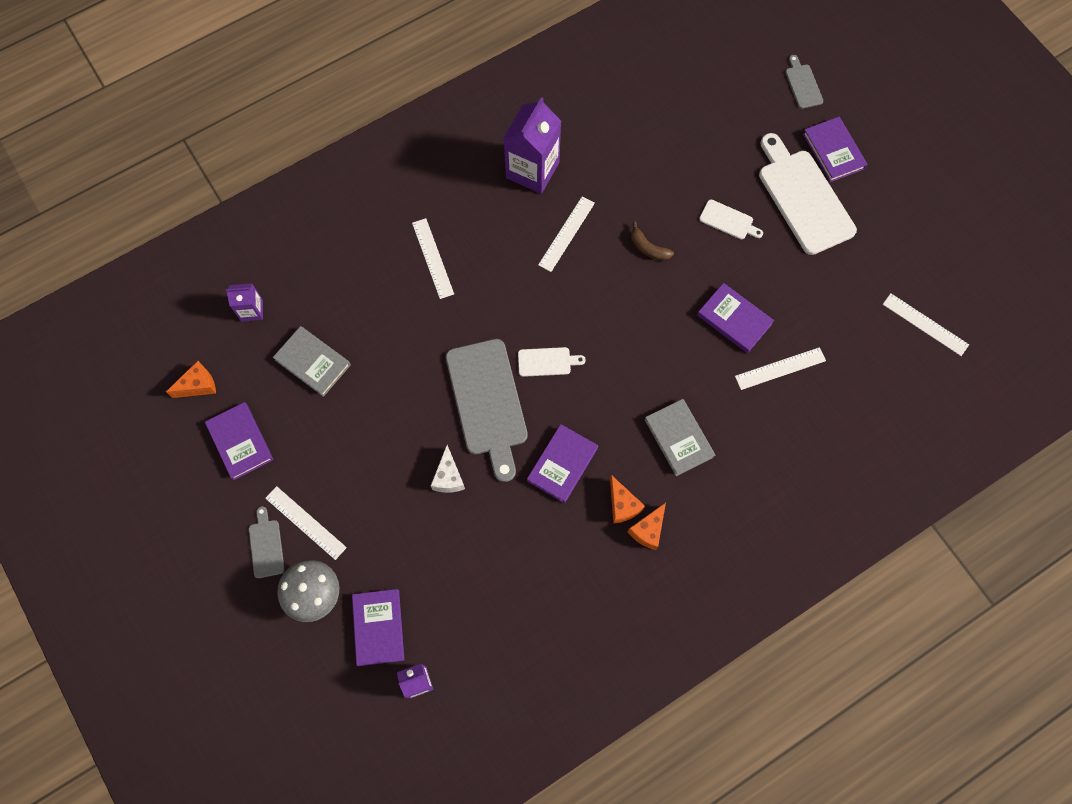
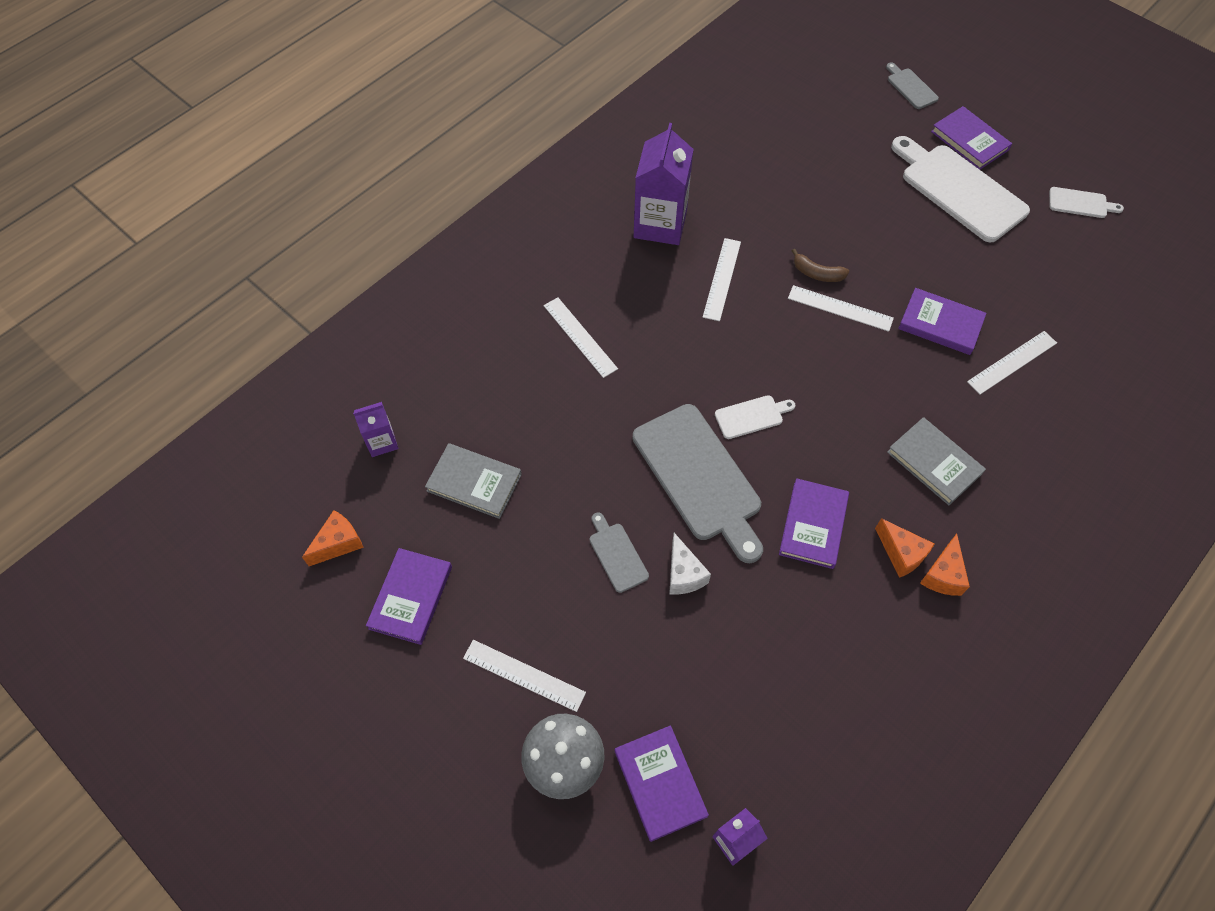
camera: 15 degrees left, 10 degrees down
purple book [205,402,273,480] -> purple book turned 60 degrees clockwise [366,548,452,645]
grey cutting board [249,506,285,578] -> grey cutting board moved to [589,512,649,593]
white cutting board [699,200,763,239] -> white cutting board moved to [1049,187,1124,218]
white ruler [883,293,969,356] -> white ruler moved to [788,285,894,332]

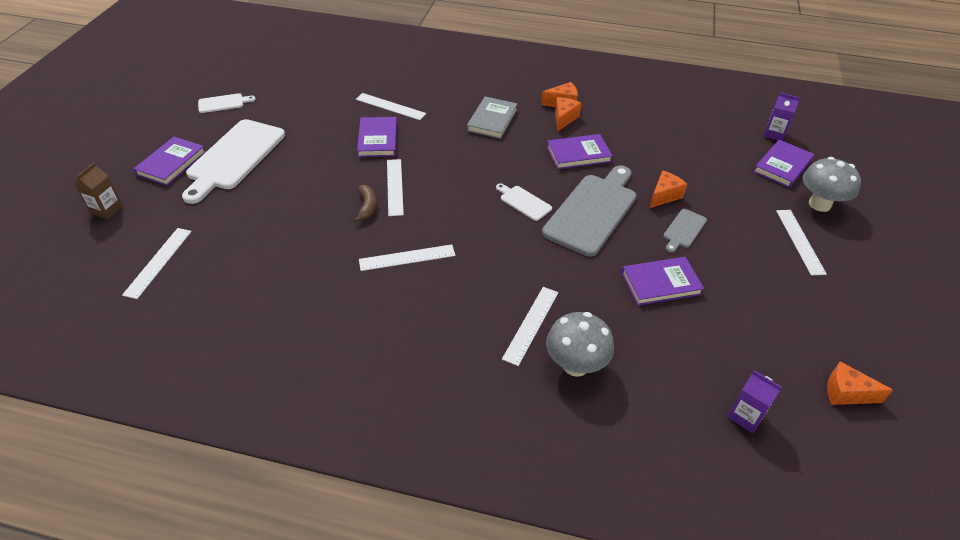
camera: 120 degrees left, 15 degrees down
purple book [366,548,452,645] -> purple book moved to [621,257,704,306]
grey book [425,443,522,519] -> none
purple carton [634,123,694,245] -> none
white cheese [669,533,711,595] -> orange cheese [650,170,687,208]
grey cutting board [886,63,939,109] -> brown carton [74,163,123,219]
white cutting board [1049,187,1124,218] -> white cutting board turned 90 degrees clockwise [198,93,256,113]
none -> white ruler [122,228,192,299]
none -> grey mushroom [546,312,614,377]

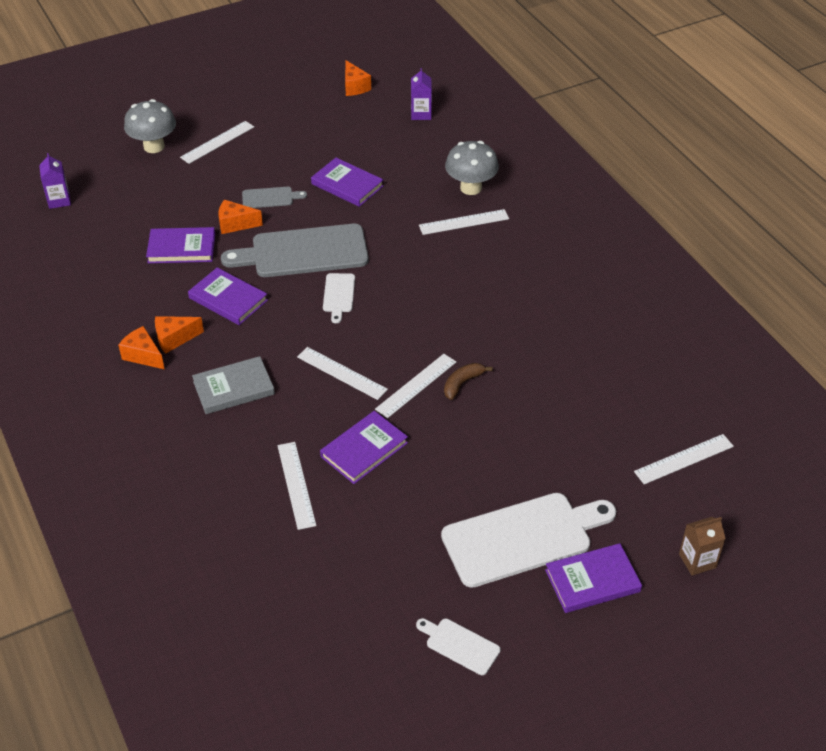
camera: 130 degrees left, 0 degrees up
white ruler [359,244,456,271] -> white ruler moved to [297,347,388,400]
purple book [753,140,814,188] -> purple book moved to [146,227,215,263]

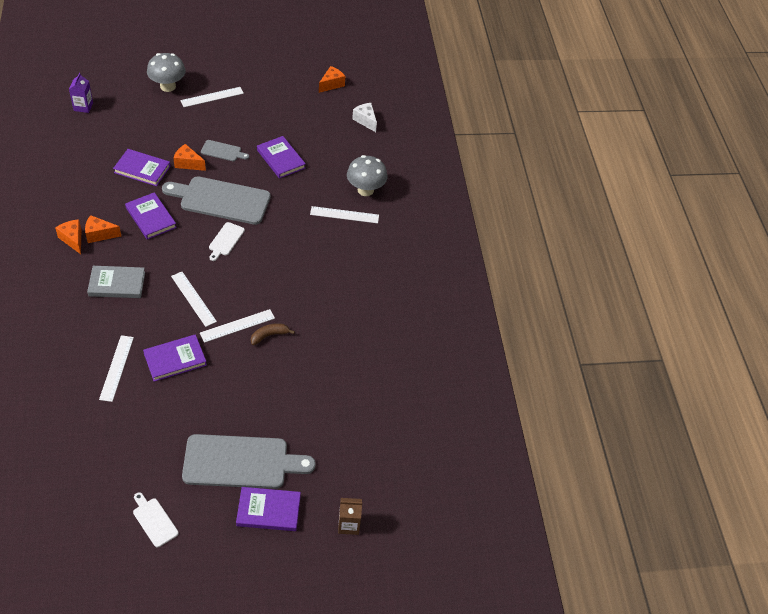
camera: 15 degrees right, 5 degrees up
orange cheese [345,60,371,96] -> orange cheese turned 135 degrees counterclockwise [319,66,345,93]
purple carton [411,68,432,120] -> white cheese [352,103,377,132]
white cutting board [441,493,616,588] -> grey cutting board [182,434,316,489]
white ruler [634,434,734,484] -> none

